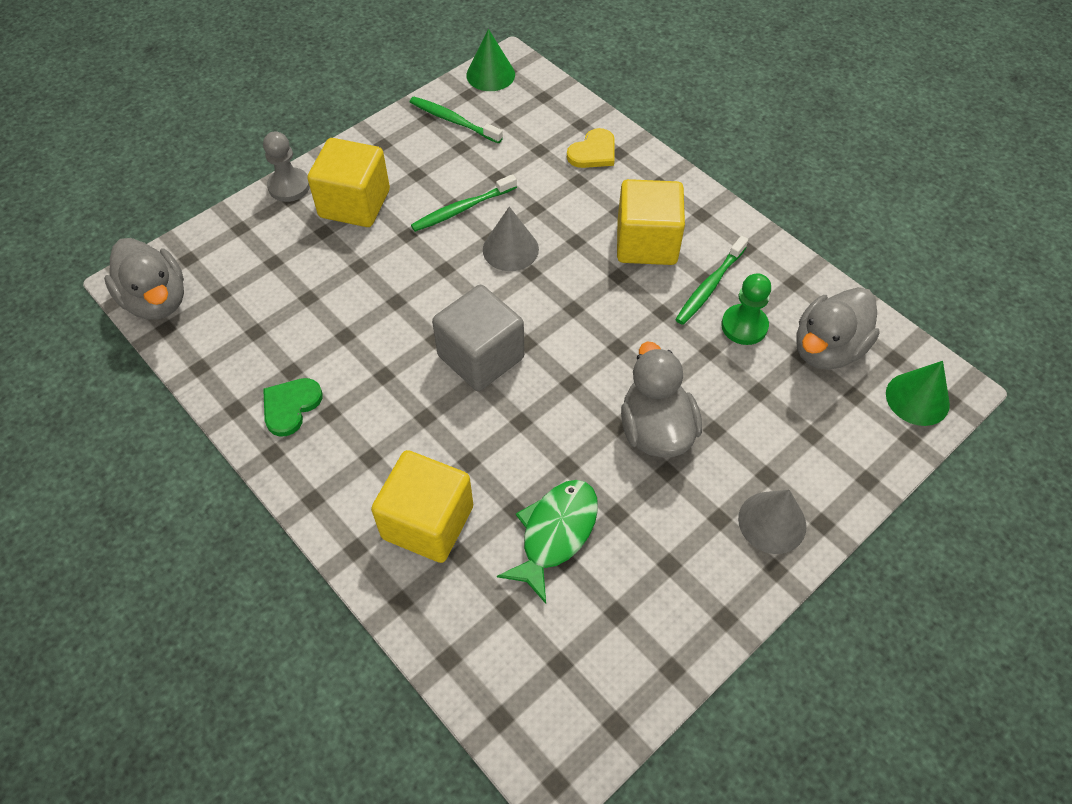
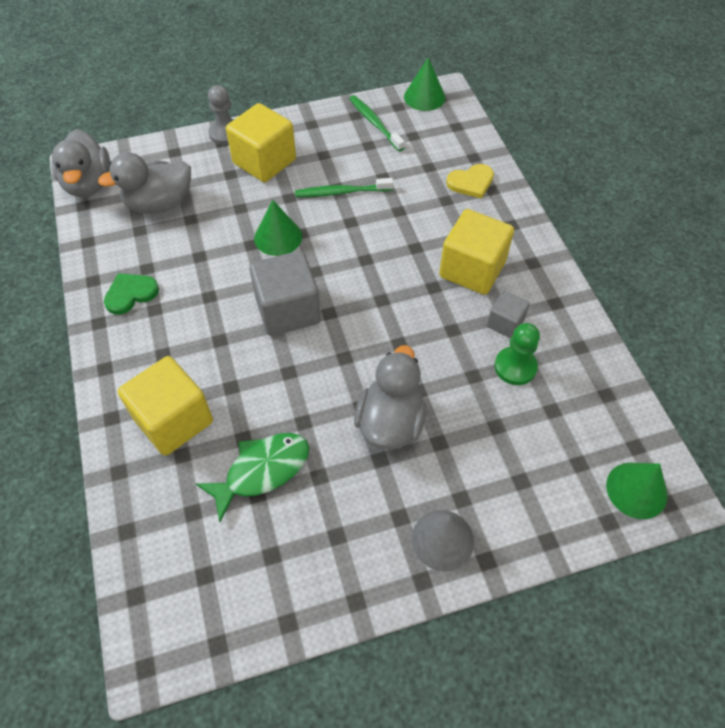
camera: 25 degrees right, 0 degrees up
grey cone [483,207,539,271] -> none
green toothbrush [675,236,748,325] -> grey cube [487,291,530,338]
grey duck [796,287,880,370] -> grey duck moved to [98,152,191,214]
none -> green cone [254,200,302,256]

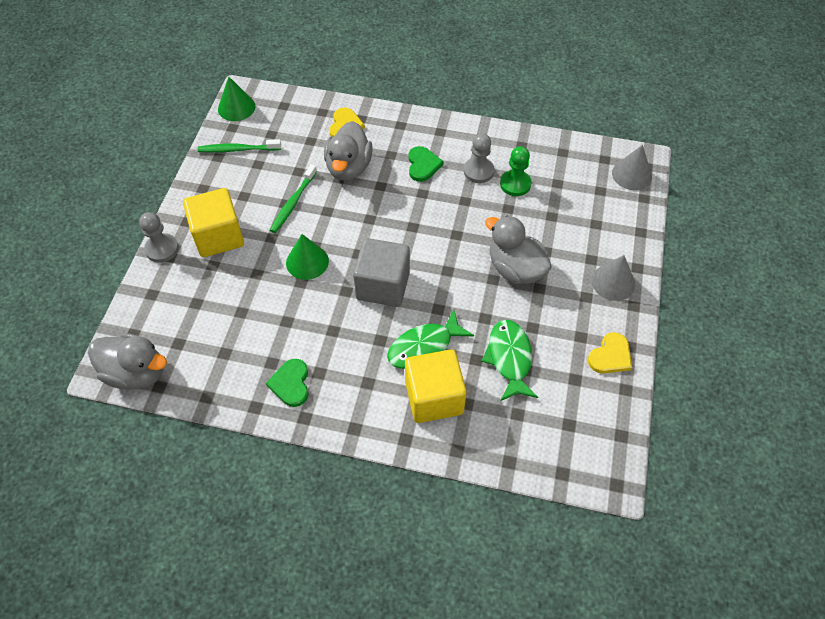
camera: 60 degrees left, 0 degrees up
grey duck [98,152,191,214] -> grey duck moved to [324,121,373,181]
yellow cube [439,209,514,295] -> green heart [408,146,444,182]
grey cube [487,291,530,338] -> grey pawn [464,133,495,183]
green cone [606,463,668,519] -> grey cone [612,145,652,190]
none -> green fish [387,310,474,369]
none -> yellow heart [588,332,632,374]

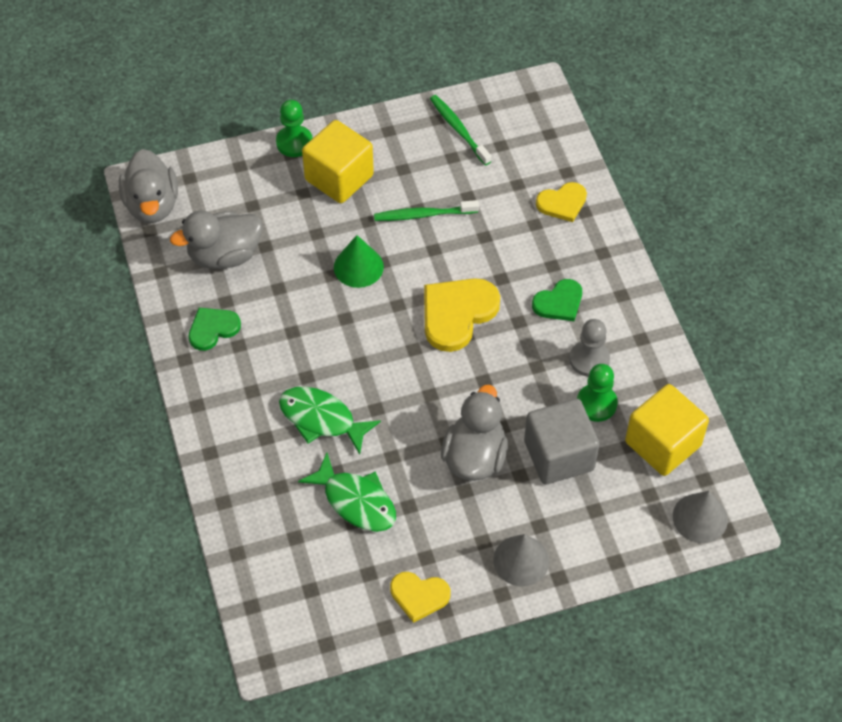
camera: 60 degrees right, 0 degrees up
grey pawn [139,212,179,263] -> green pawn [276,100,313,157]
green cone [218,77,255,121] -> none
grey duck [324,121,373,181] -> grey duck moved to [170,210,262,269]
grey cube [353,238,410,307] -> grey cube moved to [524,399,600,484]
yellow cube [405,349,467,423] -> yellow cube moved to [625,384,709,476]
green fish [481,320,538,401] -> green fish turned 75 degrees clockwise [298,453,396,532]
none -> yellow heart [424,278,500,352]

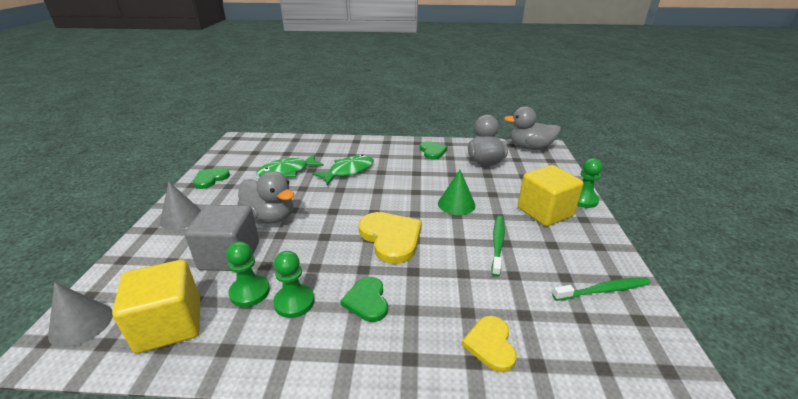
camera: 110 degrees right, 25 degrees down
yellow heart [390,572,450,623] -> green heart [193,168,230,189]
grey pawn [570,319,610,377] -> green pawn [273,251,315,318]

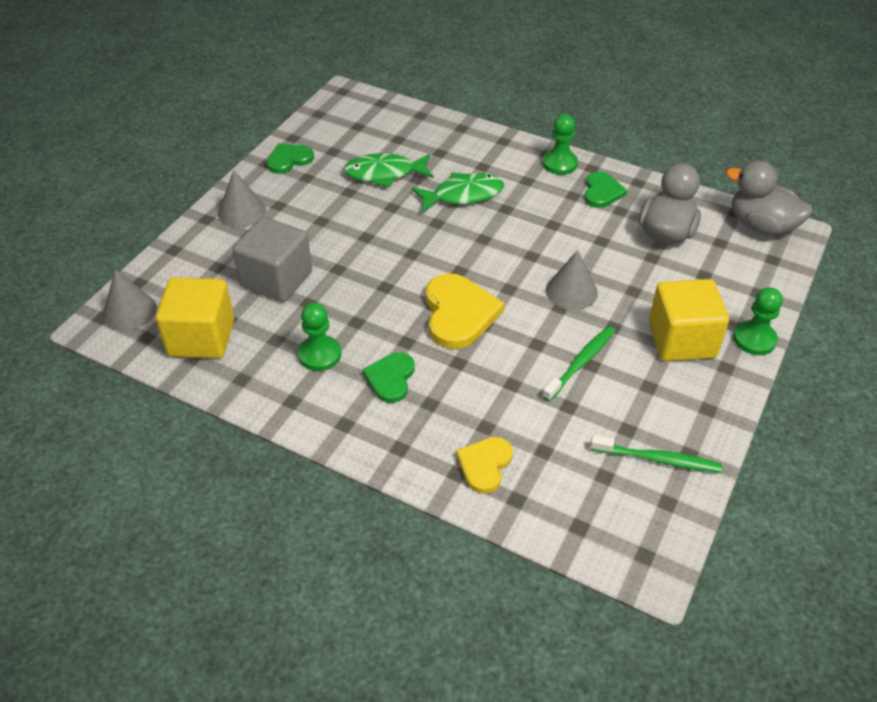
camera: 25 degrees right, 15 degrees up
green pawn [226,241,270,307] -> green pawn moved to [543,114,578,175]
grey duck [237,171,295,223] -> none
green cone [438,170,475,215] -> grey cone [546,250,598,310]

